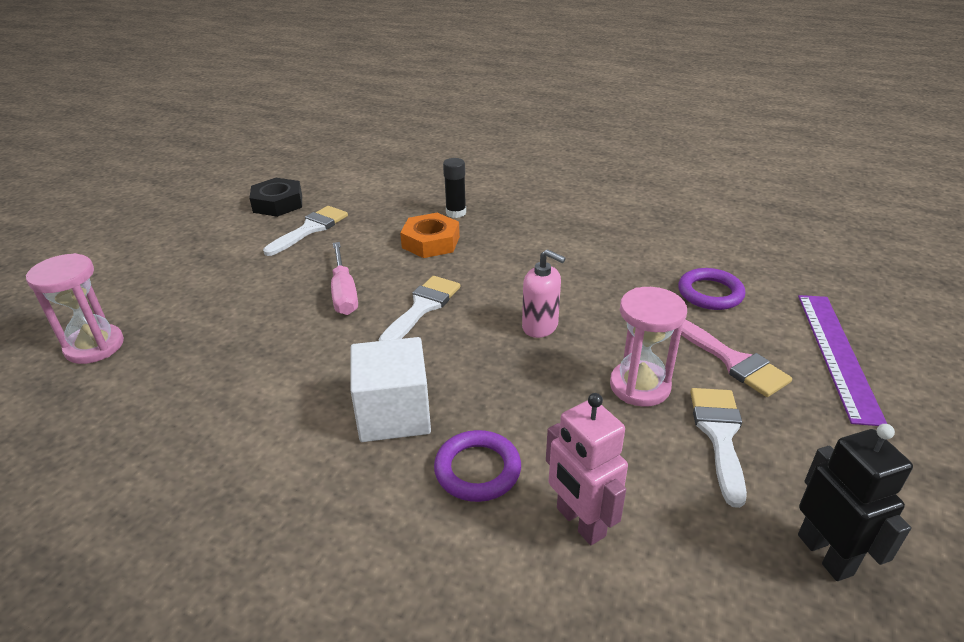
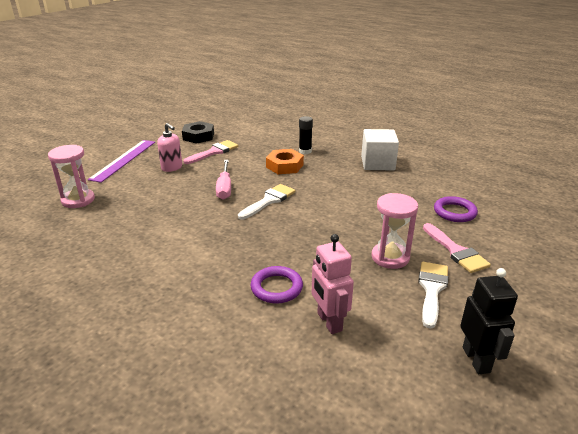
camera: 10 degrees right, 5 degrees down
white brush [263,206,348,256] -> pink brush [183,140,239,164]
white cube [351,337,431,442] -> white cube moved to [361,129,399,171]
pink soap dispenser [522,249,566,338] -> pink soap dispenser moved to [157,123,182,172]
purple ruler [798,295,887,426] -> purple ruler moved to [88,140,155,183]

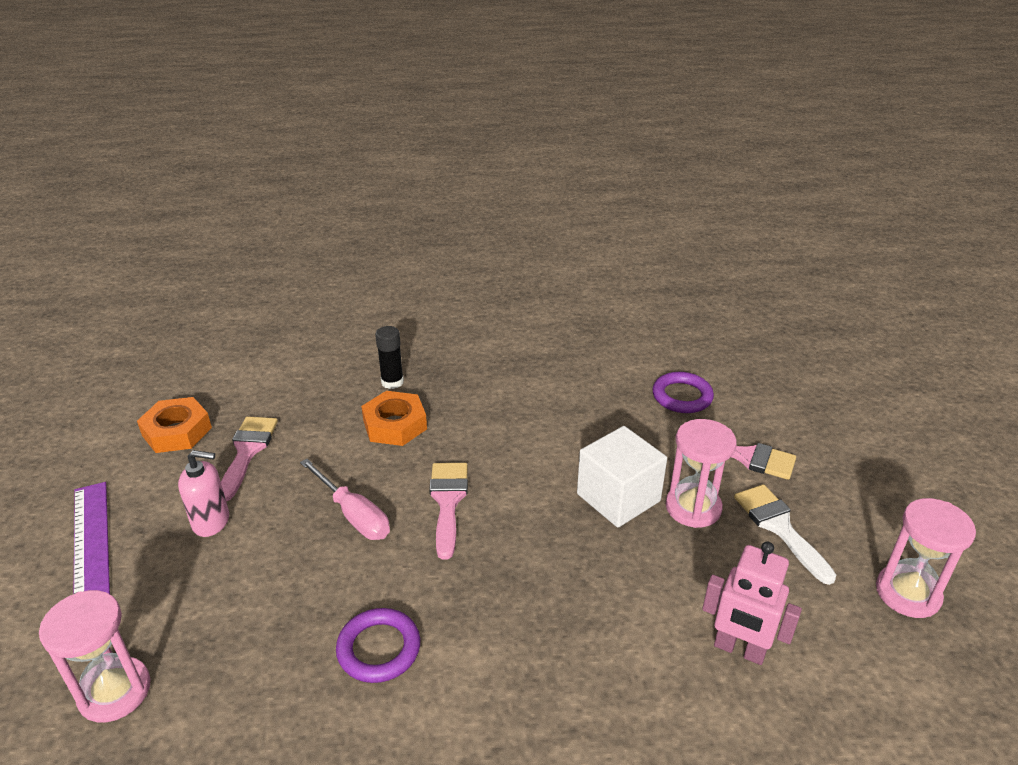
camera: 40 degrees left, 5 degrees up
black nut [182,121,214,144] -> orange nut [137,397,212,453]
white brush [238,184,295,219] -> pink brush [429,463,468,560]
purple ring [251,266,303,304] -> purple ring moved to [336,608,420,683]
white cube [361,129,399,171] -> white cube moved to [577,426,667,527]
black robot [460,268,518,374] -> pink hourglass [876,498,976,618]

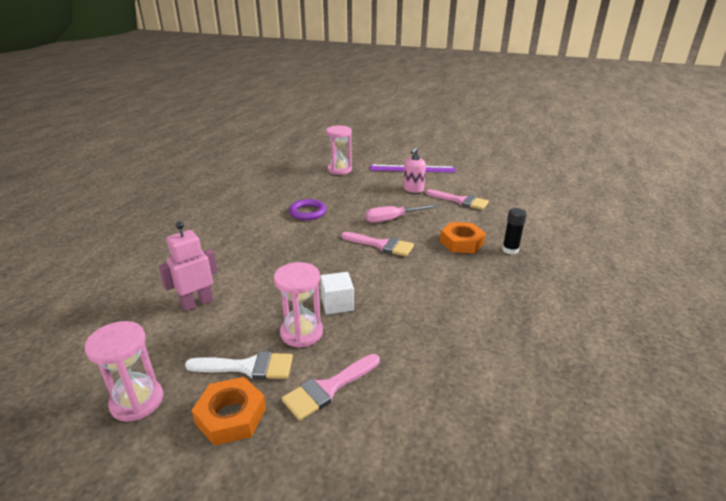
camera: 115 degrees right, 5 degrees down
orange nut [137,397,212,453] -> orange nut moved to [191,377,266,446]
white cube [577,426,667,527] -> white cube [320,272,354,315], size x0.66
purple ring [653,372,714,413] -> none

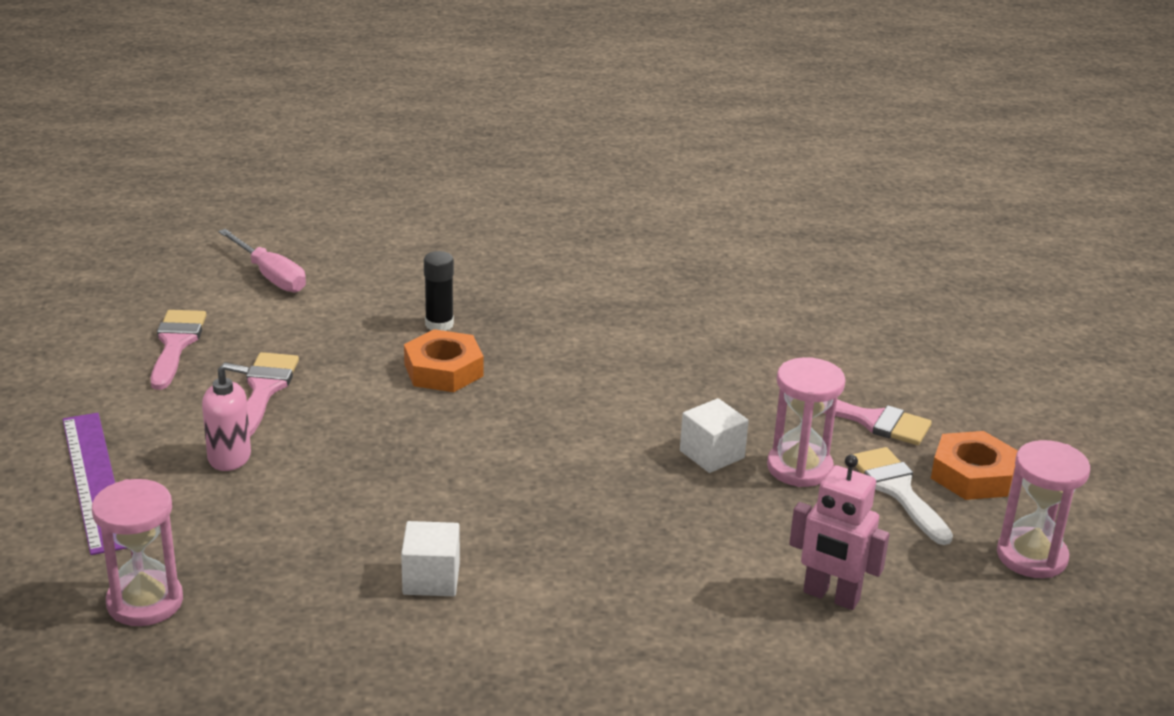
camera: 115 degrees left, 0 degrees up
purple ring [289,199,327,220] -> white cube [401,521,460,596]
pink brush [341,232,414,257] -> pink brush moved to [151,310,206,390]
pink screwdriver [365,205,437,223] -> pink screwdriver moved to [218,229,306,292]

